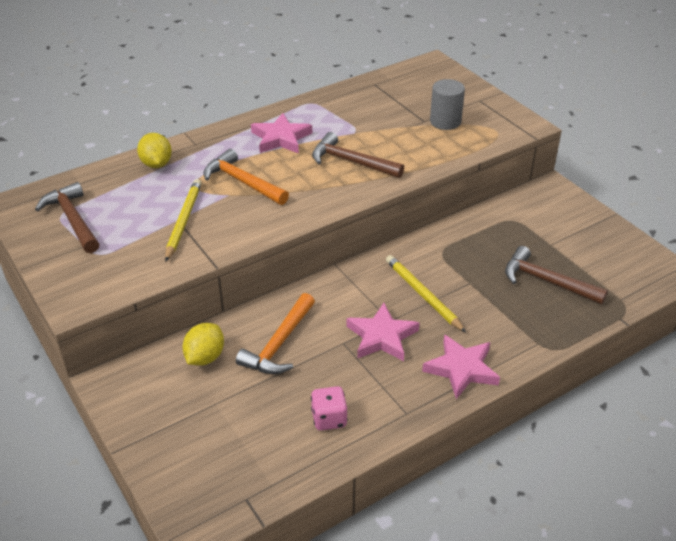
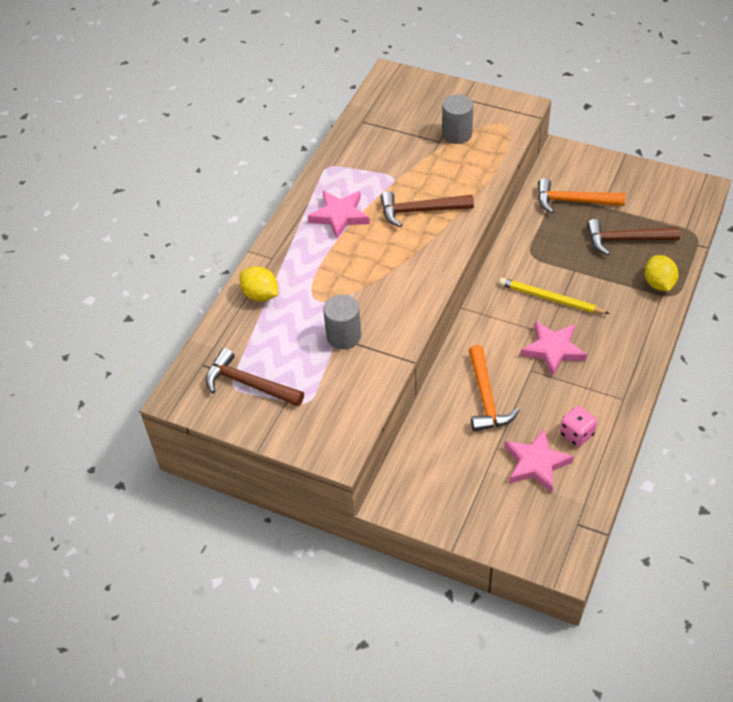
camera: 30 degrees left, 10 degrees up
yellow pencil [165,179,202,262] -> grey cylinder [323,294,361,349]
yellow lemon [182,323,224,366] -> yellow lemon moved to [645,255,679,291]
orange hammer [204,149,289,205] -> orange hammer moved to [538,178,626,213]
pink star [422,334,500,399] -> pink star moved to [505,429,574,493]

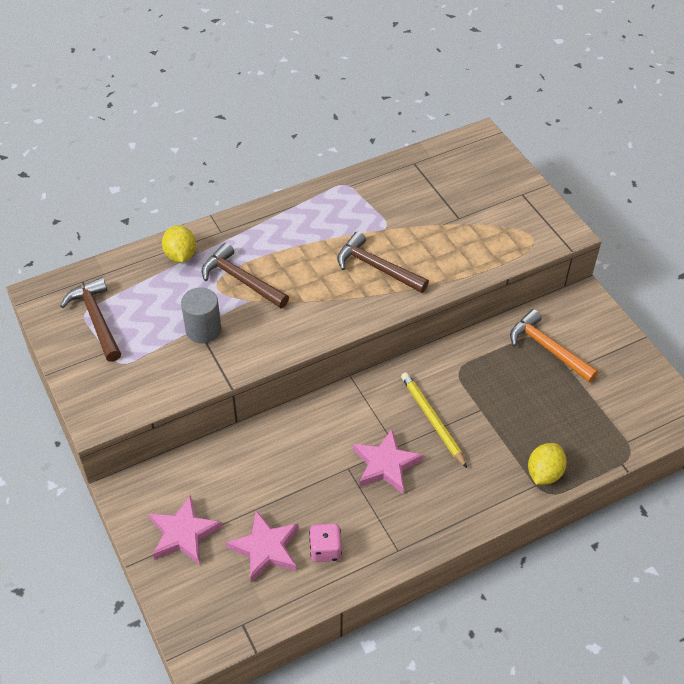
camera: 35 degrees right, 0 degrees up
pink star [308,191,370,239] -> pink star moved to [149,495,222,565]
grey cylinder [442,94,473,144] -> none
orange hammer [469,345,519,432] -> none
brown hammer [587,219,680,255] -> brown hammer moved to [202,243,289,308]

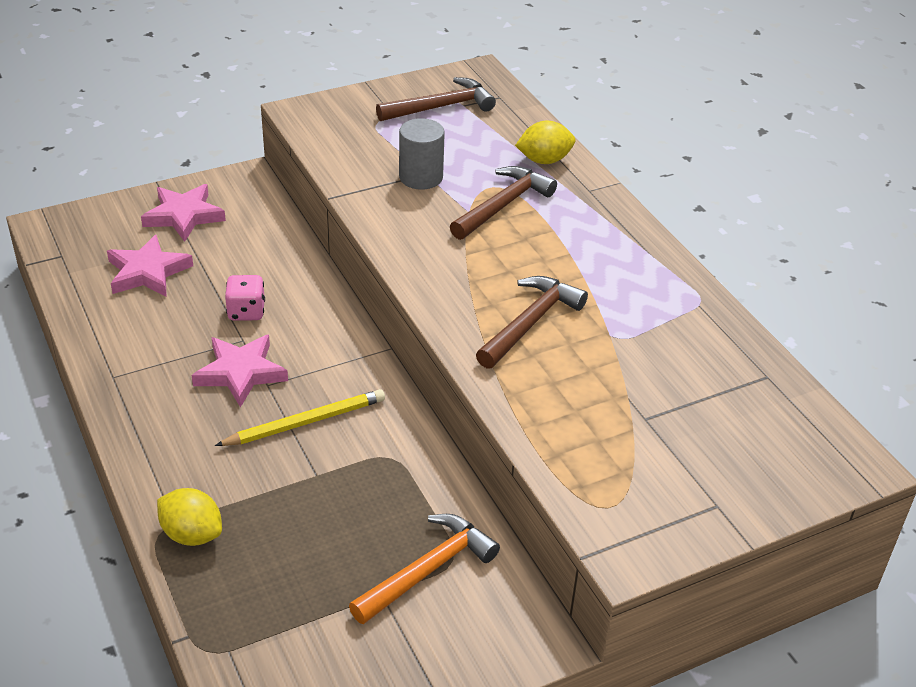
camera: 90 degrees right, 10 degrees down
pink dice [309,523,342,562] -> pink dice moved to [225,275,265,321]

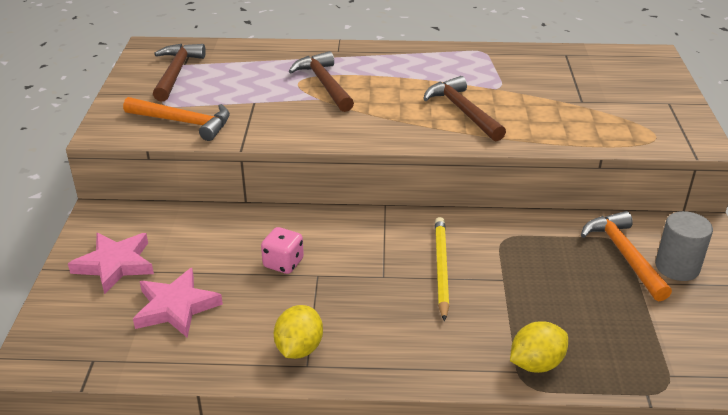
camera: 60 degrees left, 5 degrees down
pink star [192,335,288,408] -> none
grey cylinder [399,118,445,190] -> grey cylinder moved to [655,211,713,281]
yellow lemon [515,121,575,164] -> yellow lemon moved to [274,305,323,359]
none -> orange hammer [123,97,230,141]

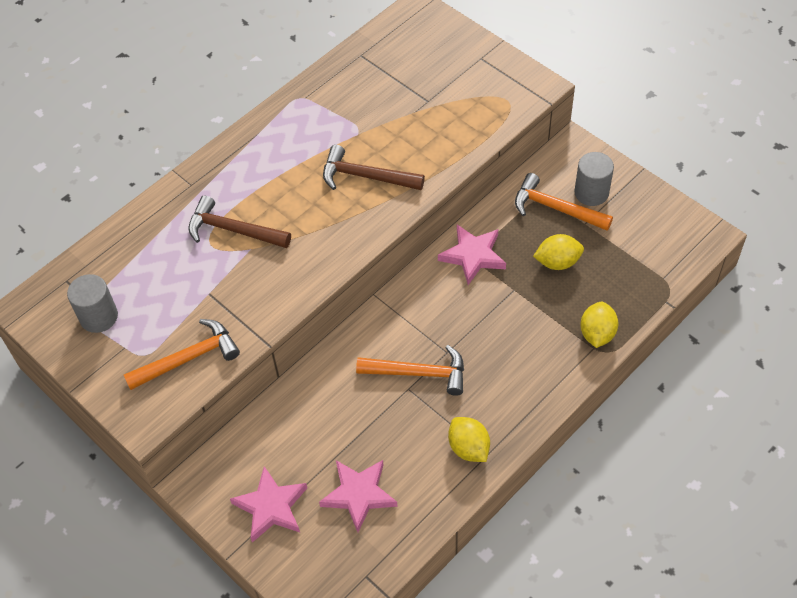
camera: 45 degrees left, 20 degrees up
brown hammer [153,44,206,101] -> grey cylinder [67,274,118,333]
pink dice [261,227,304,274] -> none
yellow pencil [435,217,449,322] -> none
none -> orange hammer [356,345,464,396]
none -> pink star [438,225,506,285]
none -> yellow lemon [533,234,584,270]

